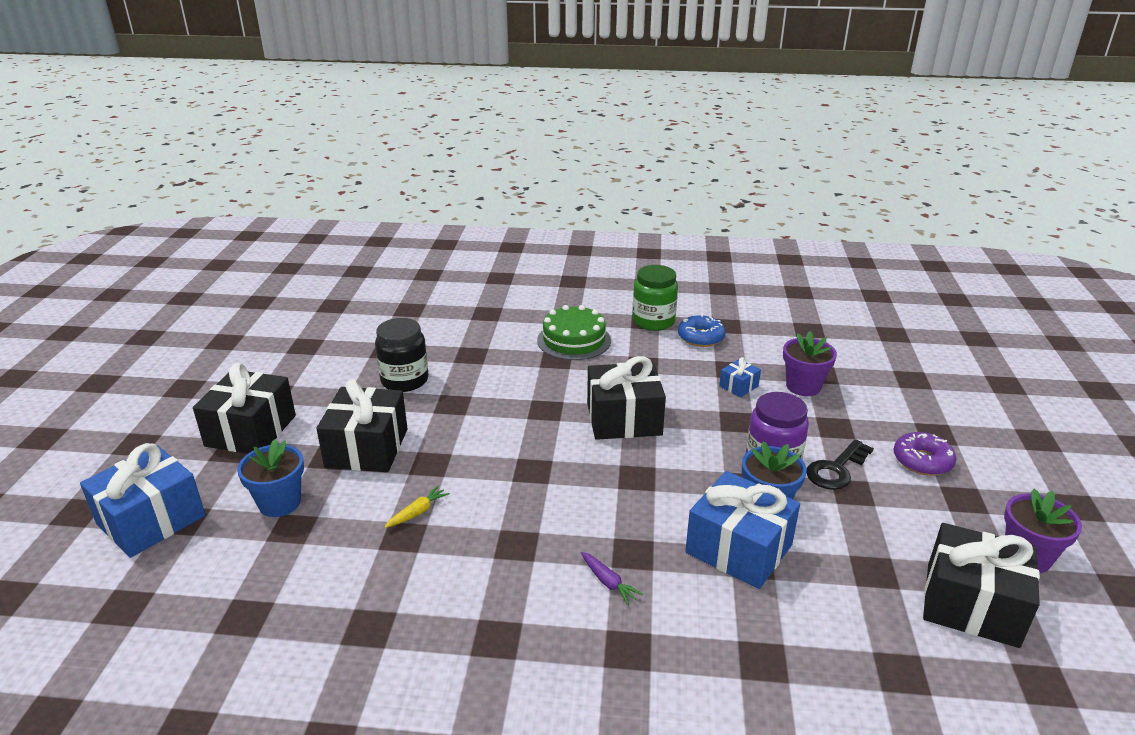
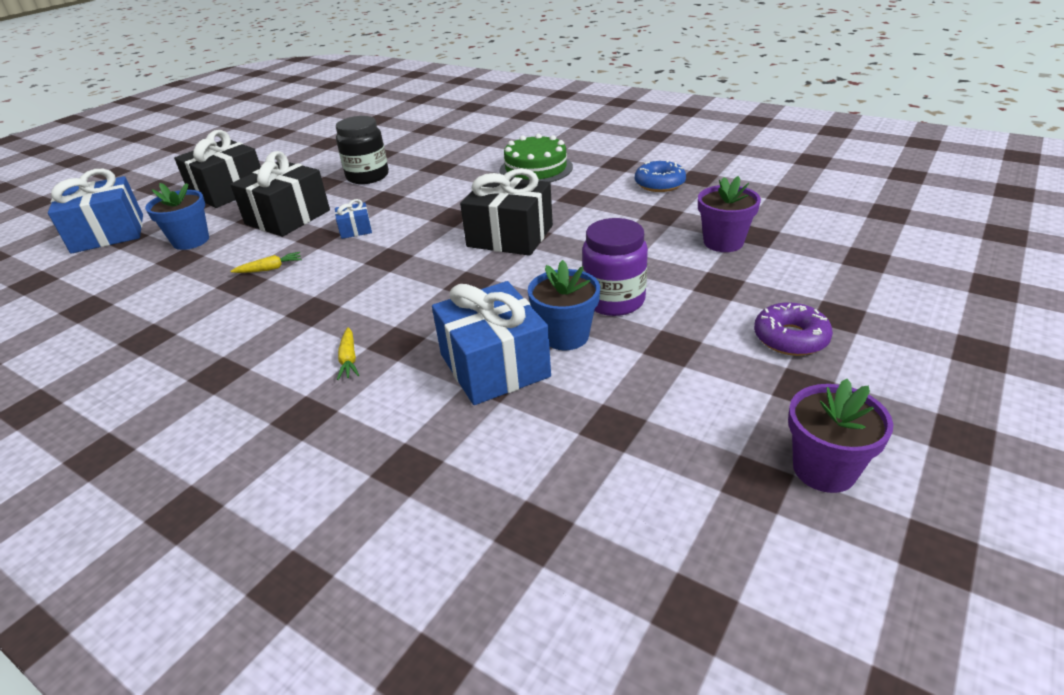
camera: 30 degrees right, 5 degrees up
purple carrot [581,552,643,605] -> yellow carrot [337,327,359,380]
green jar [633,265,678,331] -> none
blue gift [719,357,761,397] -> blue gift moved to [335,199,372,239]
black key [807,439,874,490] -> none
black gift [923,523,1040,648] -> none

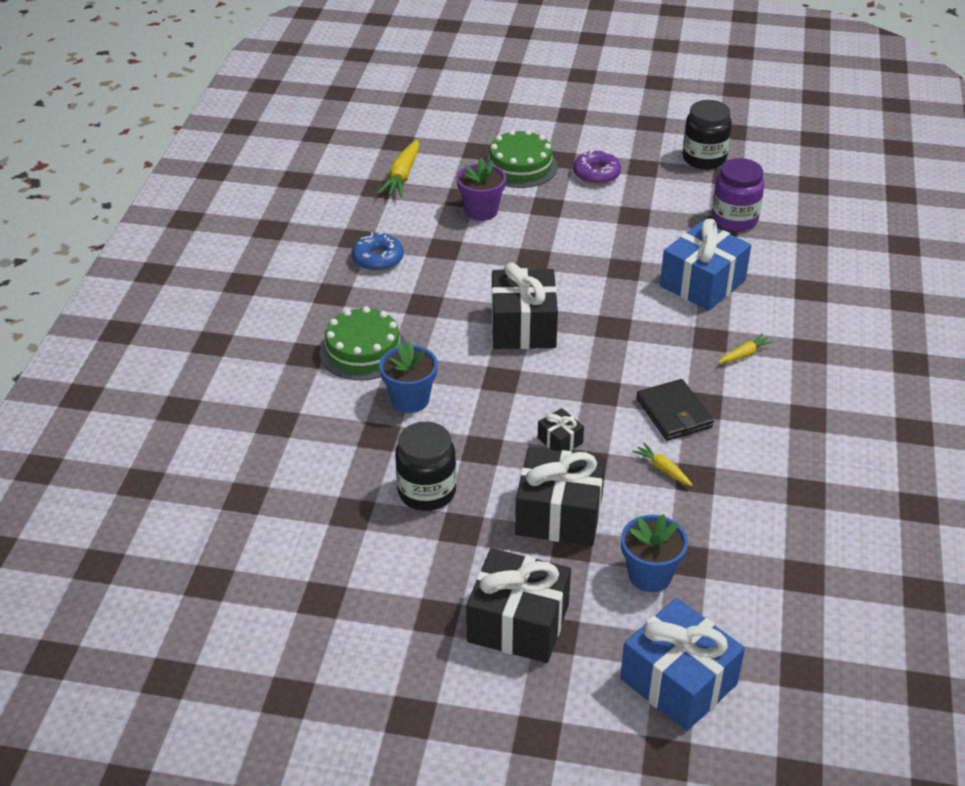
camera: 115 degrees left, 5 degrees up
blue gift [335,199,372,239] -> black gift [538,408,584,451]
blue flower pot [528,260,600,350] -> blue flower pot moved to [379,341,438,413]
purple jar [582,218,648,316] -> purple jar moved to [712,158,764,231]
purple flower pot [788,379,893,493] -> black jar [683,100,732,169]
none -> yellow carrot [377,140,419,197]
none -> green cake [484,130,558,188]
none -> black wallet [636,379,714,441]

